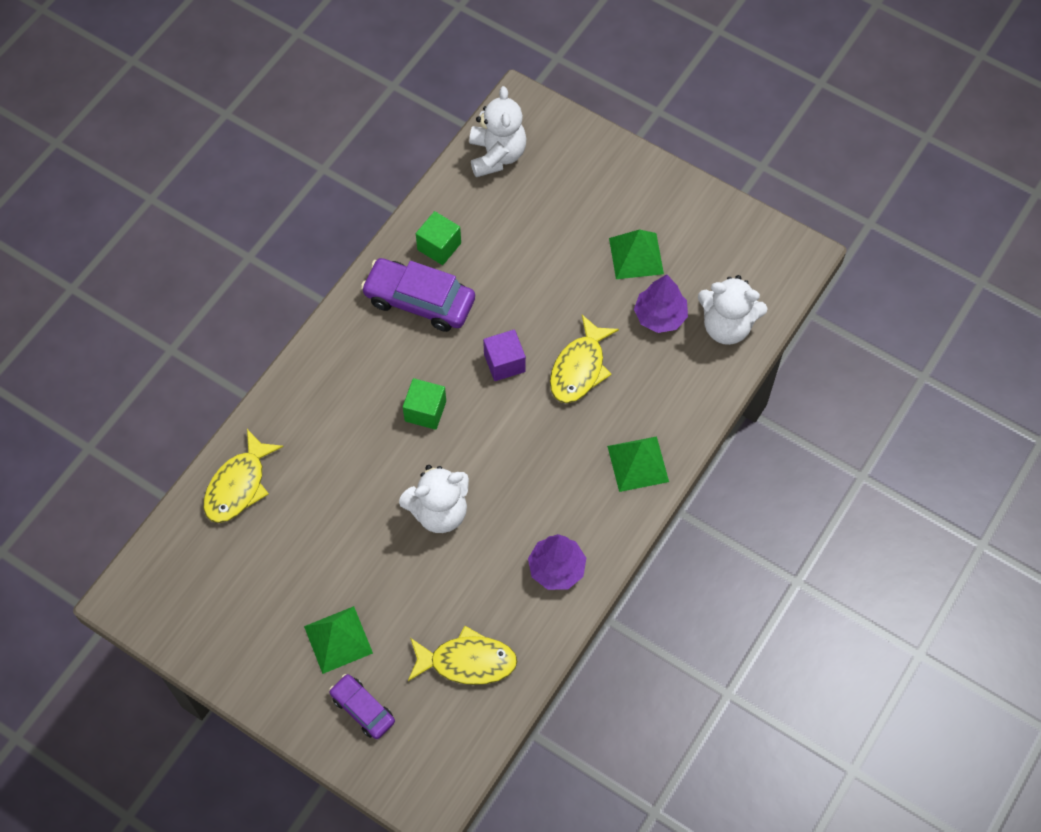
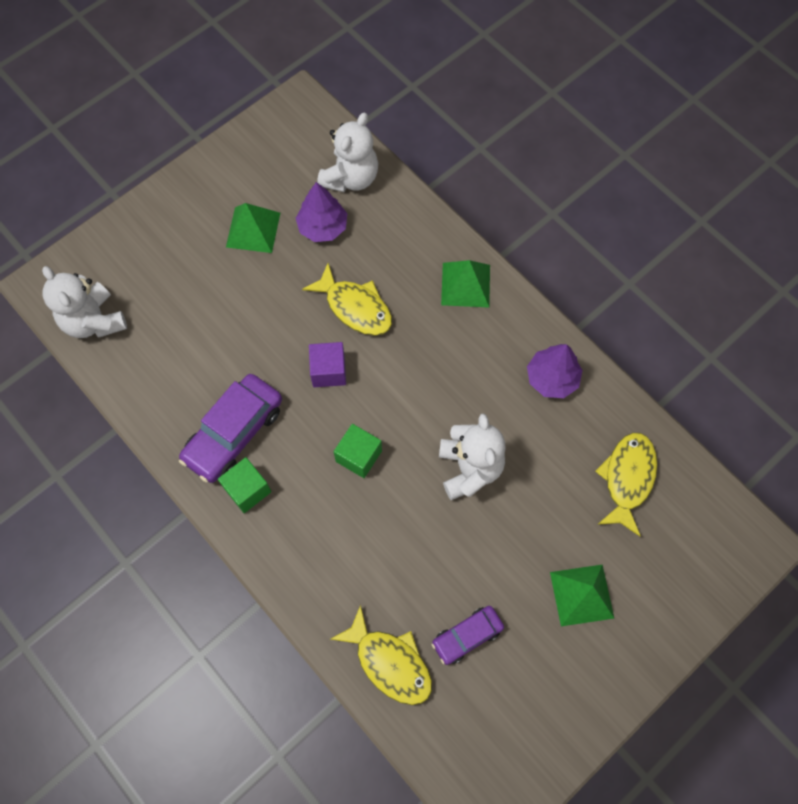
camera: 75 degrees left, 5 degrees up
purple car [329,674,395,739] -> purple car moved to [431,606,504,665]
green cube [416,211,461,265] -> green cube moved to [218,457,271,513]
white teddy bear [469,86,526,177] -> white teddy bear turned 135 degrees counterclockwise [42,266,127,338]

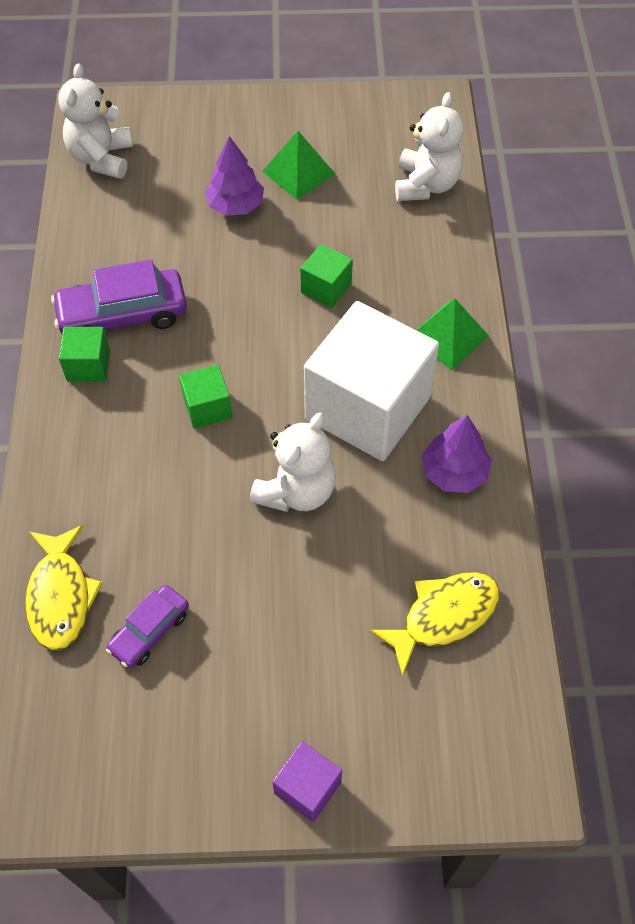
camera: 40 degrees right, 10 degrees down
purple tree [296,182,347,242] -> purple tree moved to [205,136,264,216]
yellow fish [302,263,392,336] -> green cube [300,244,353,308]
purple cube [309,342,346,387] -> purple cube moved to [272,741,342,822]
white teddy bear [317,113,378,192] -> white teddy bear turned 60 degrees counterclockwise [395,92,464,201]
purple car [431,606,504,665] -> purple car turned 60 degrees counterclockwise [106,585,189,668]
green pyramid [550,565,614,626] -> none
none -> white cube [304,301,439,461]

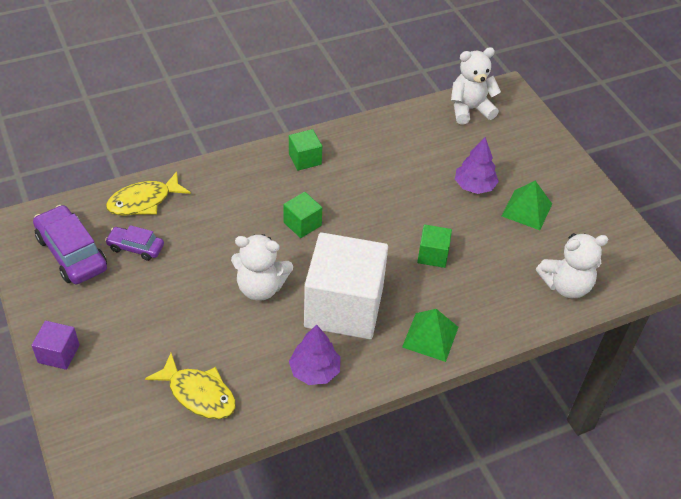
camera: 65 degrees right, 10 degrees down
purple car [51,260,187,334] -> purple car moved to [33,205,107,284]

